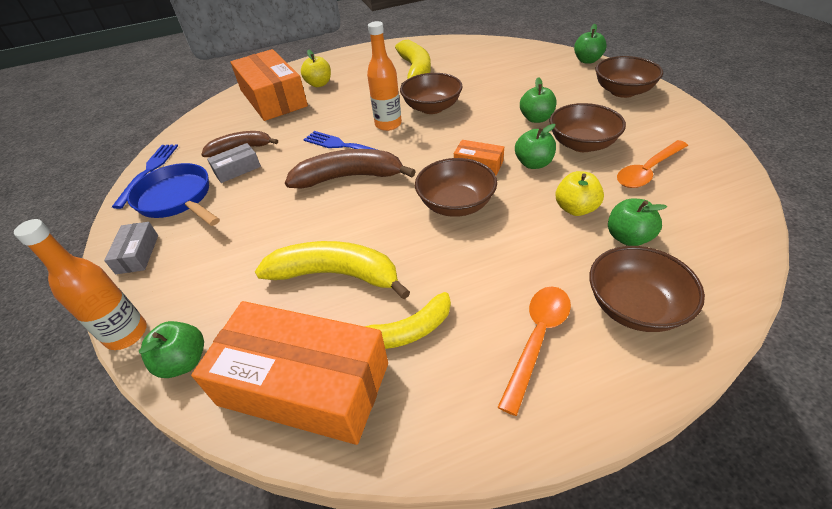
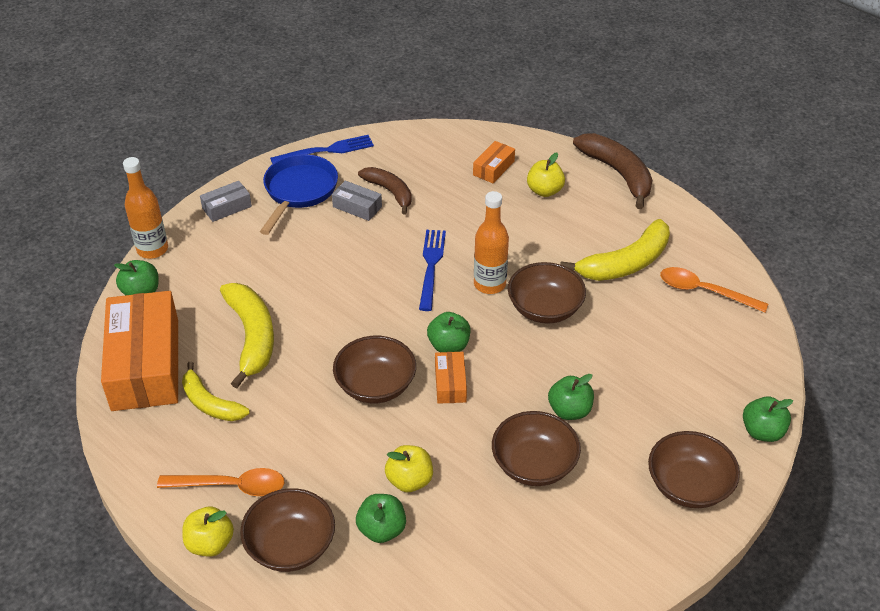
camera: 60 degrees right, 0 degrees up
orange box [231,49,308,121] -> orange box [473,141,515,183], size x0.44
brown banana [285,149,416,188] -> brown banana moved to [573,133,652,209]
green apple [515,124,556,169] -> green apple moved to [427,312,470,352]
orange spoon [617,140,688,188] -> orange spoon moved to [660,267,768,312]
none -> yellow apple [182,507,234,557]

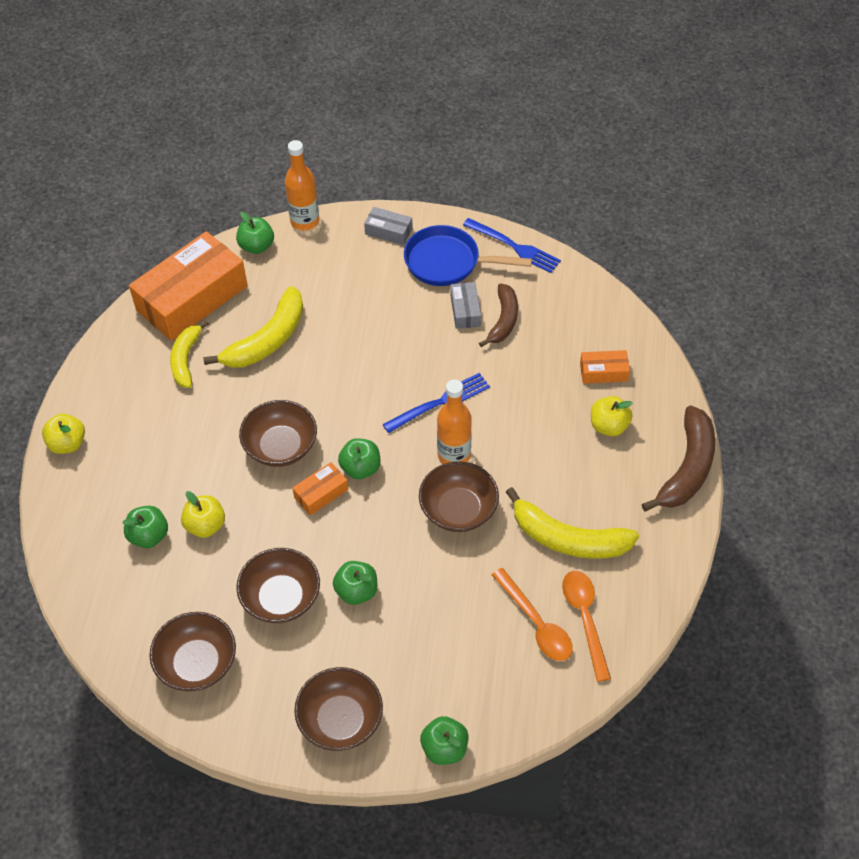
camera: 55 degrees right, 10 degrees up
orange spoon [157,468,285,496] -> orange spoon moved to [492,568,573,661]
brown bowl [240,488,335,572] -> brown bowl moved to [150,612,236,691]
blue pan [260,154,338,235] -> blue pan turned 150 degrees counterclockwise [404,225,532,286]

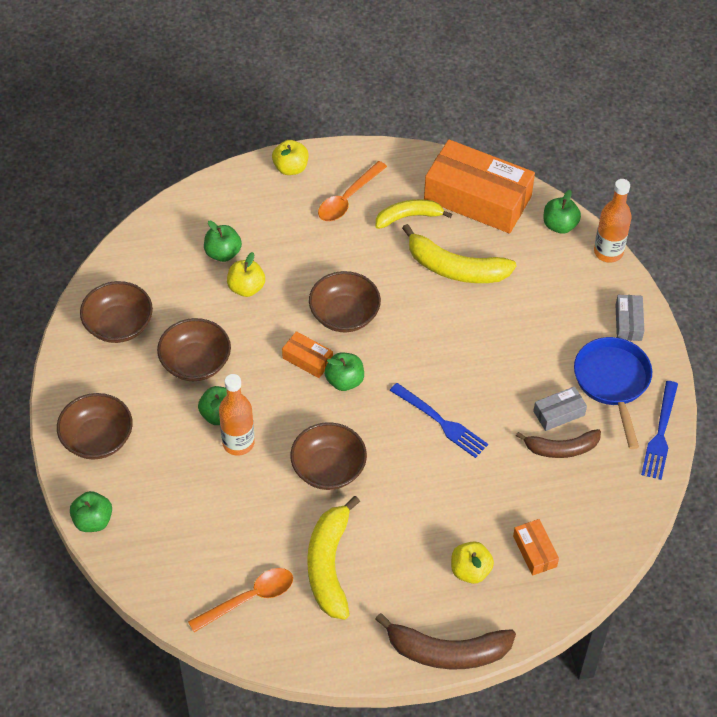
camera: 70 degrees right, 0 degrees up
orange bottle [437,380,472,464] -> orange bottle moved to [219,374,255,456]
orange spoon [492,568,573,661] -> orange spoon moved to [318,161,387,221]

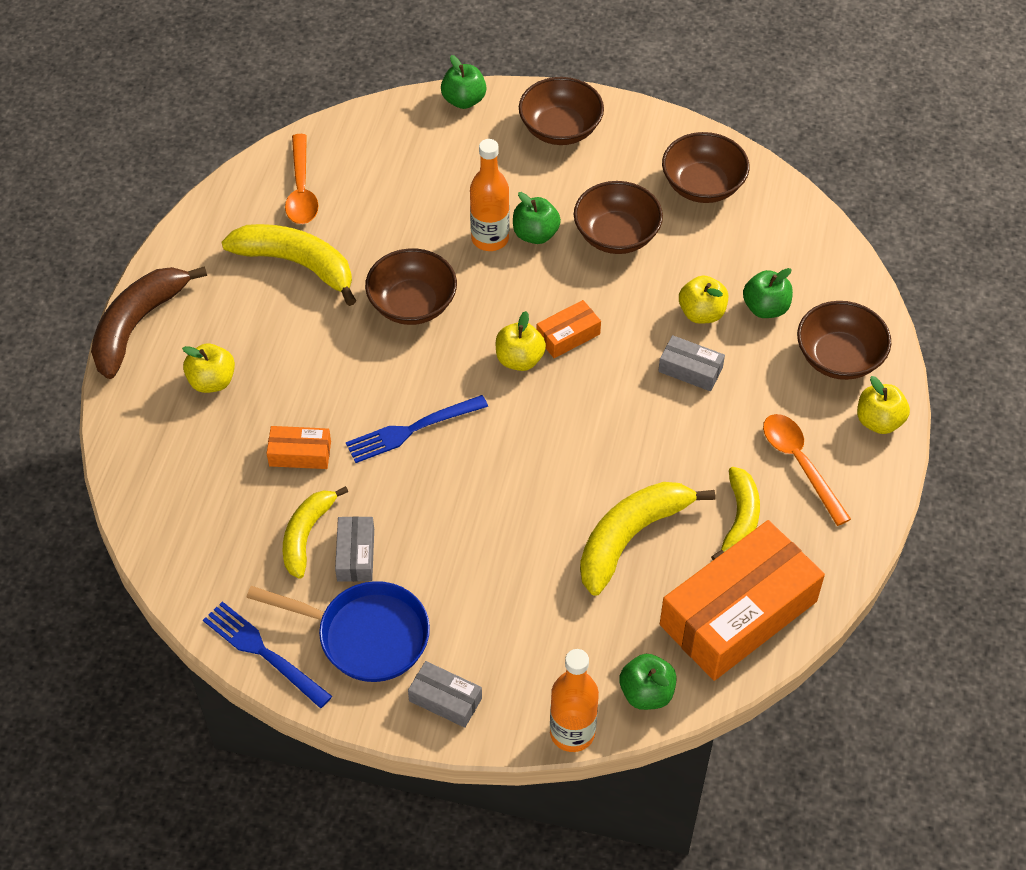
camera: 115 degrees right, 0 degrees up
brown bowl [309,271,381,332] -> brown bowl moved to [797,301,891,380]
green apple [324,352,364,391] -> yellow apple [496,311,546,371]
orange box [513,519,559,576] -> orange box moved to [266,426,331,469]
brown banana [516,429,601,458] -> yellow banana [283,486,348,579]
none -> grey box [658,335,725,391]

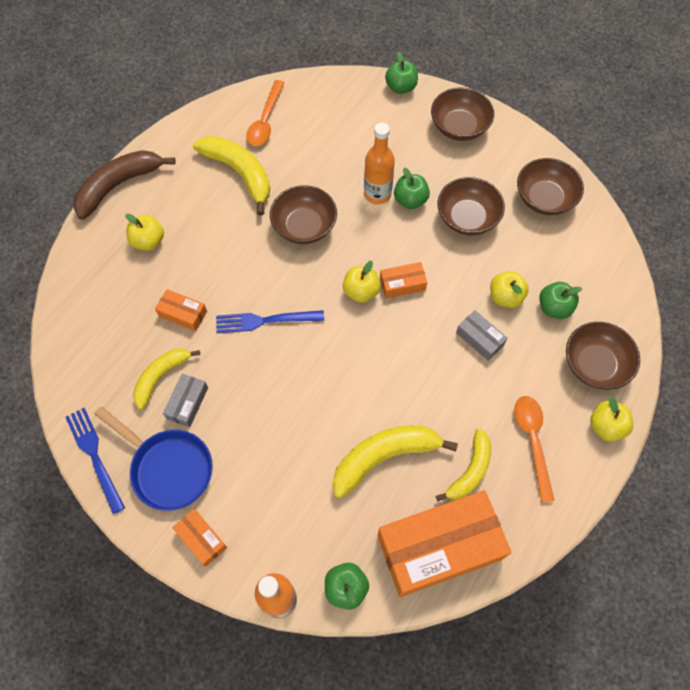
camera: 20 degrees right, 10 degrees up
grey box [408,661,482,728] -> orange box [172,509,227,567]

